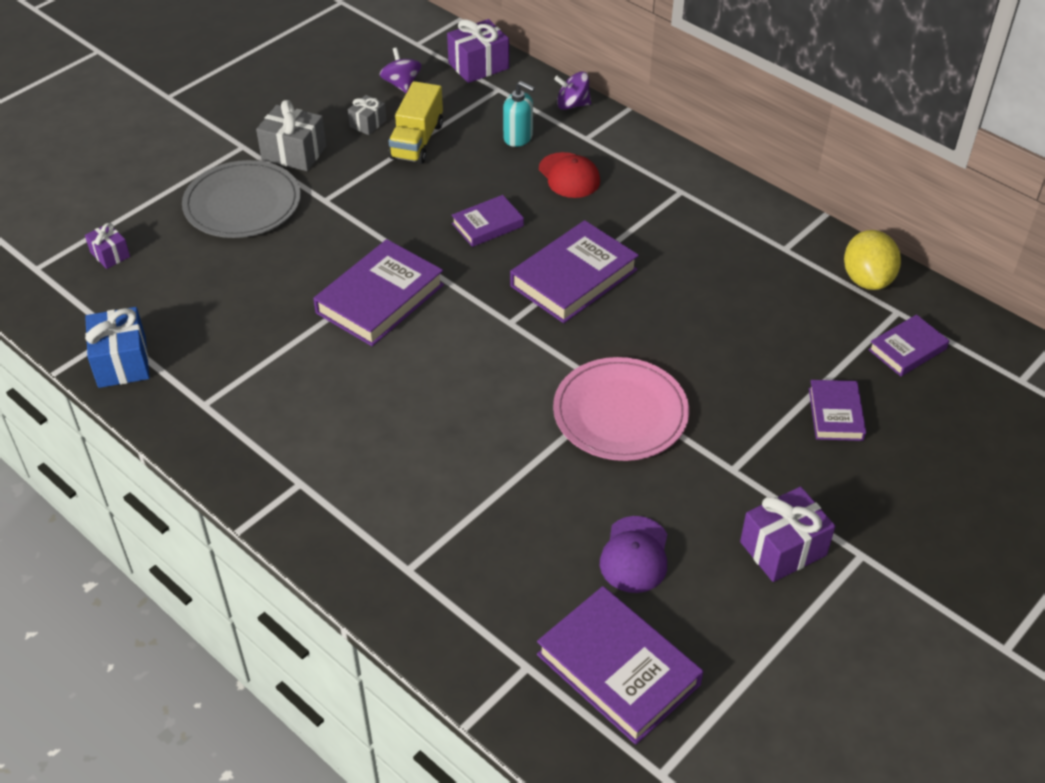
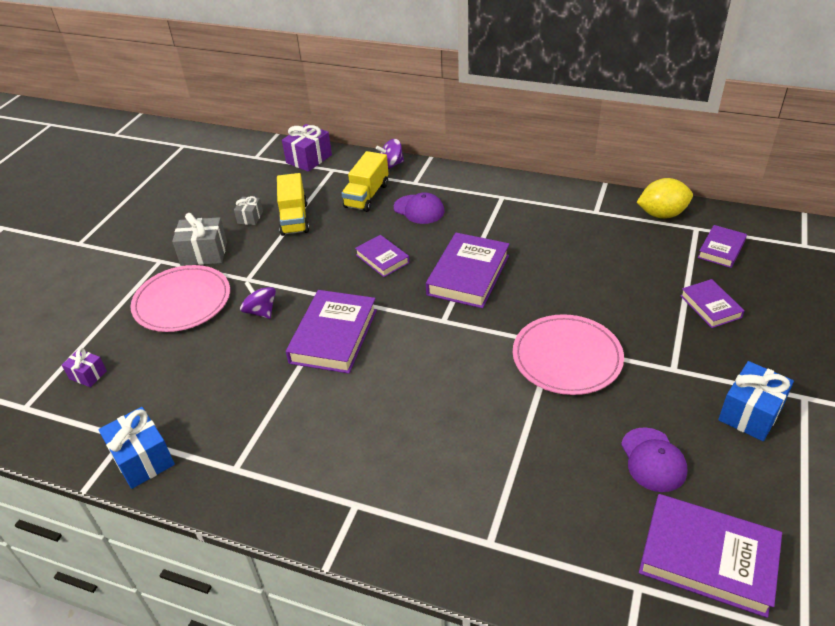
camera: 20 degrees left, 5 degrees down
grey plate [182,160,301,238] -> pink plate [130,265,230,332]
purple spinning top [380,48,422,93] -> purple spinning top moved to [240,281,276,319]
purple book [452,195,524,247] -> purple book turned 75 degrees counterclockwise [355,235,410,277]
turquoise soap dispenser [503,81,535,147] -> yellow truck [341,151,389,212]
red cap [539,152,600,198] -> purple cap [394,192,444,224]
purple gift [740,487,835,582] -> blue gift [718,361,794,441]
yellow lemon [844,230,901,290] -> yellow lemon turned 75 degrees counterclockwise [637,178,693,219]

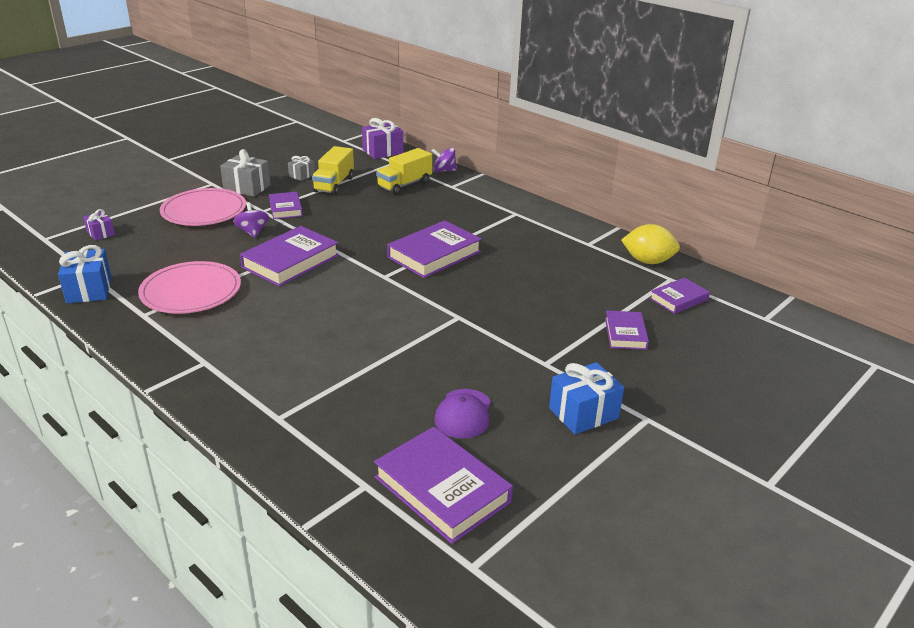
camera: 20 degrees right, 10 degrees down
purple book [355,235,410,277] -> purple book moved to [269,192,303,219]
purple cap [394,192,444,224] -> none
pink plate [513,314,624,395] -> pink plate moved to [138,261,241,314]

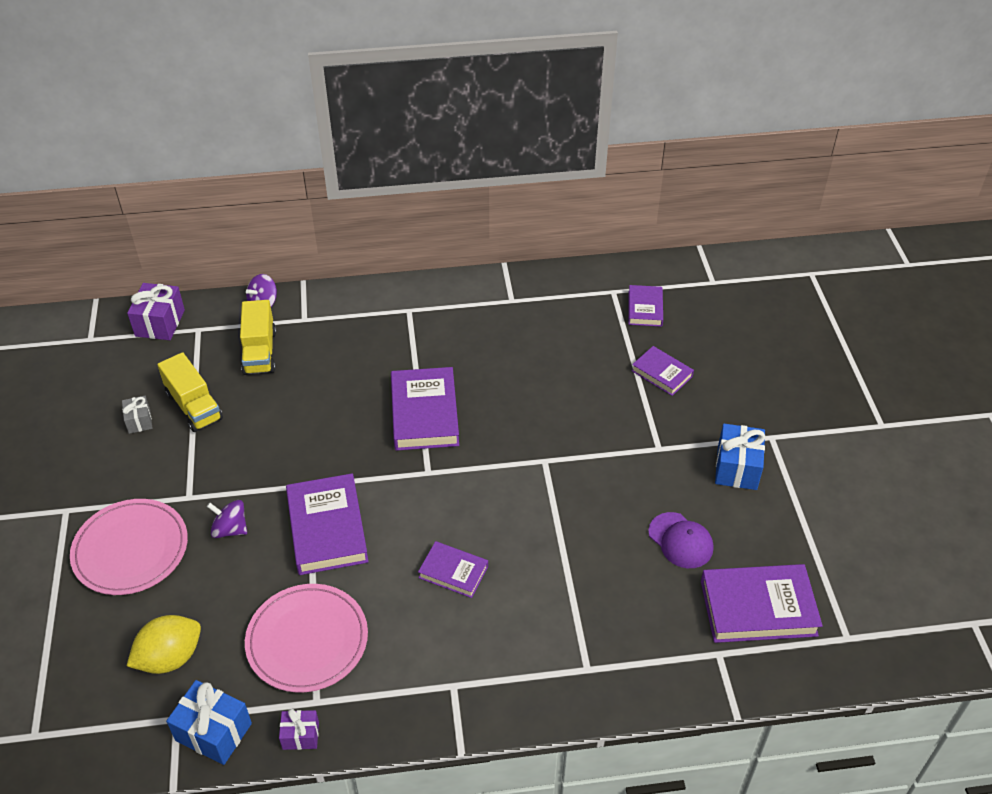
camera: 50 degrees left, 15 degrees up
purple gift [83,209,115,241] -> purple gift moved to [279,709,319,750]
grey gift [220,149,271,197] -> none
purple book [269,192,303,219] -> purple book moved to [418,541,488,598]
yellow lemon [621,224,680,264] -> yellow lemon moved to [127,615,201,674]

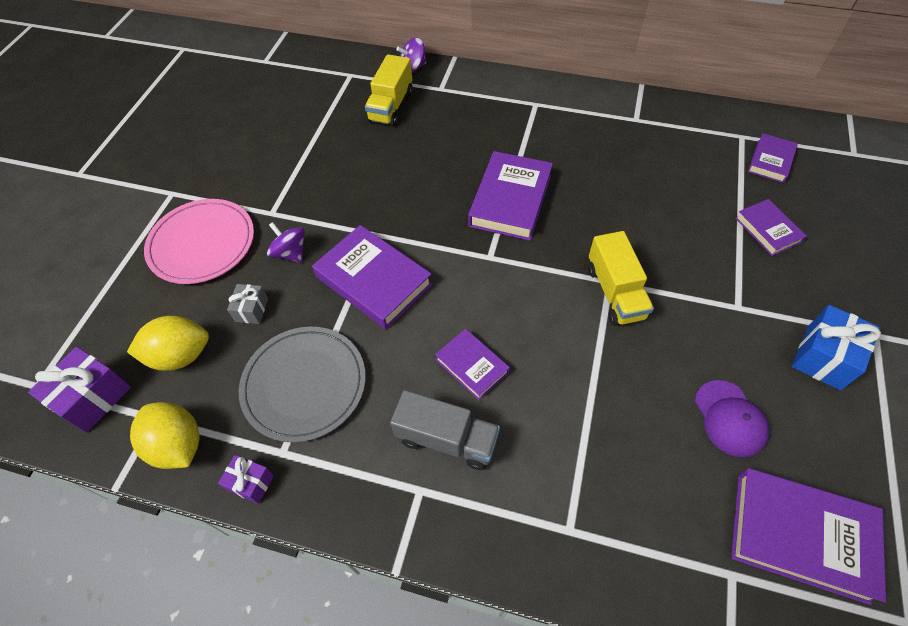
camera: 25 degrees right, 10 degrees up
grey gift [122,396,152,434] -> grey gift moved to [227,284,268,324]
purple gift [127,283,185,340] -> purple gift moved to [28,346,131,433]
yellow truck [157,352,223,432] -> yellow truck moved to [588,231,654,326]
blue gift [166,680,252,765] -> yellow lemon [130,402,200,469]
pink plate [245,584,368,692] -> grey plate [239,327,366,443]
purple book [286,473,369,575] -> purple book turned 60 degrees counterclockwise [312,225,432,329]
none -> grey truck [390,390,500,470]

